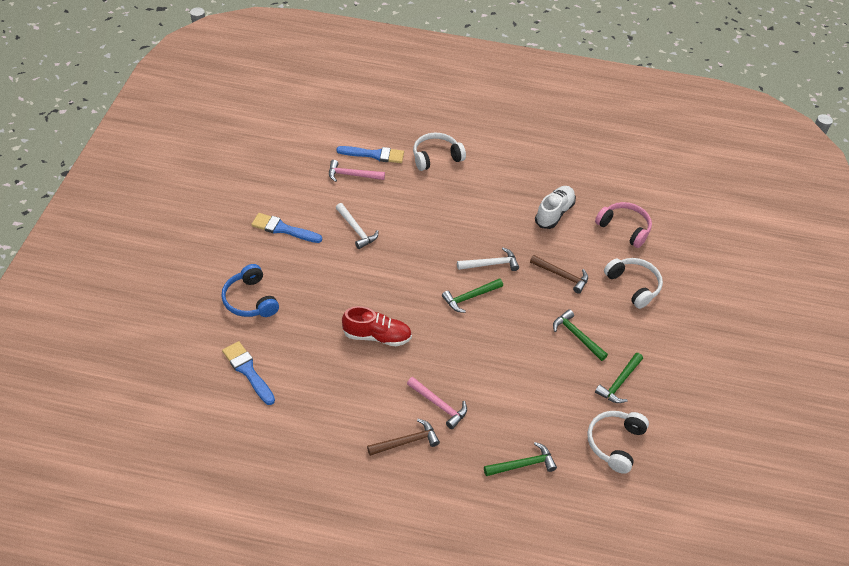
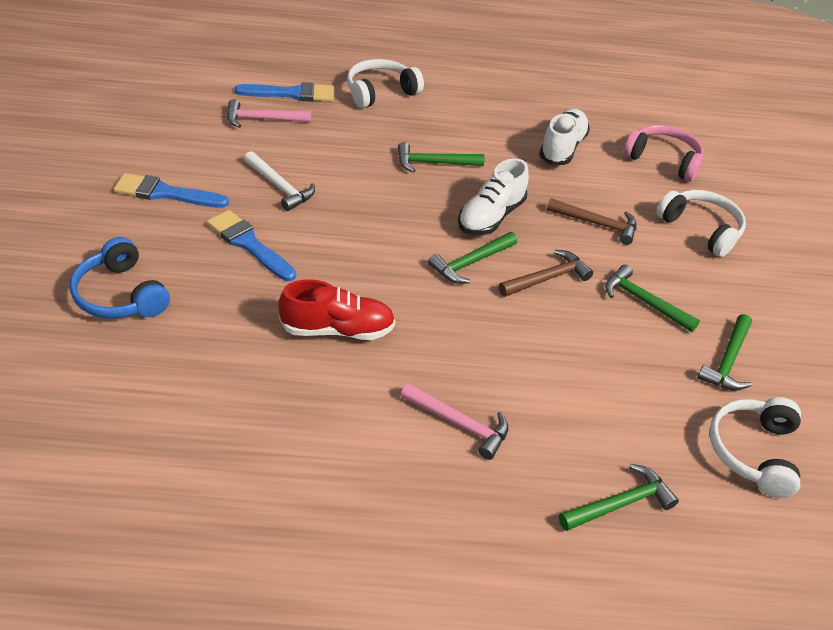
camera: 10 degrees left, 5 degrees down
blue brush [222,341,275,405] -> blue brush moved to [207,210,296,281]
brown hammer [367,419,440,456] -> brown hammer moved to [499,250,593,297]
white hammer [457,248,519,271] -> white shoe [458,158,529,235]
none -> green hammer [398,142,485,173]

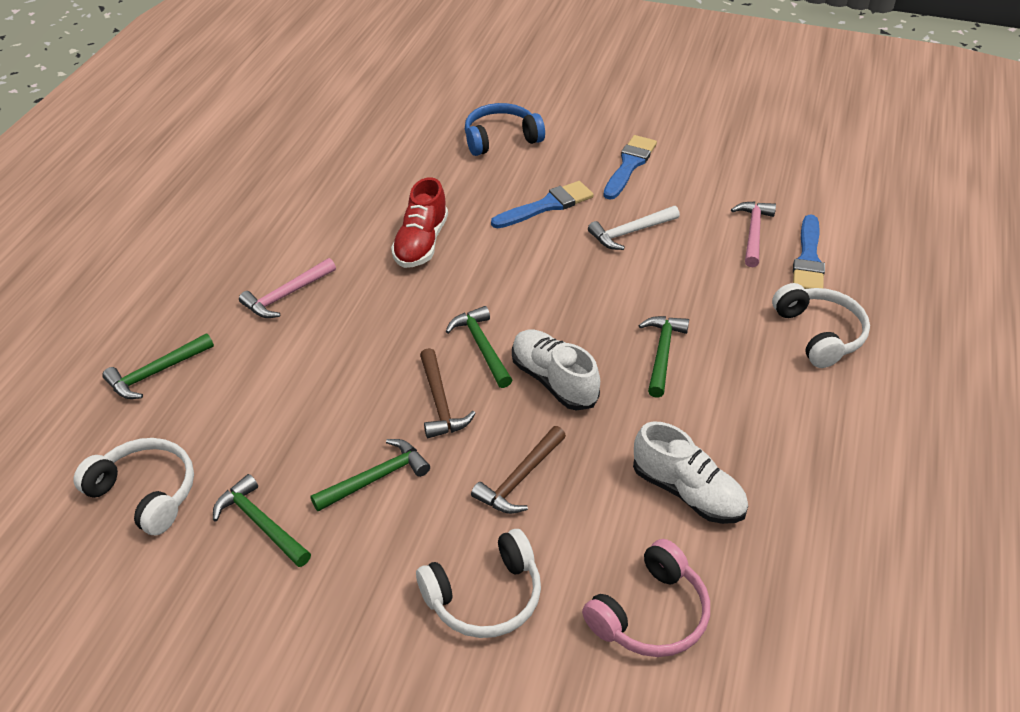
camera: 110 degrees right, 0 degrees up
green hammer [559,464,679,531] -> green hammer turned 60 degrees clockwise [102,333,214,399]

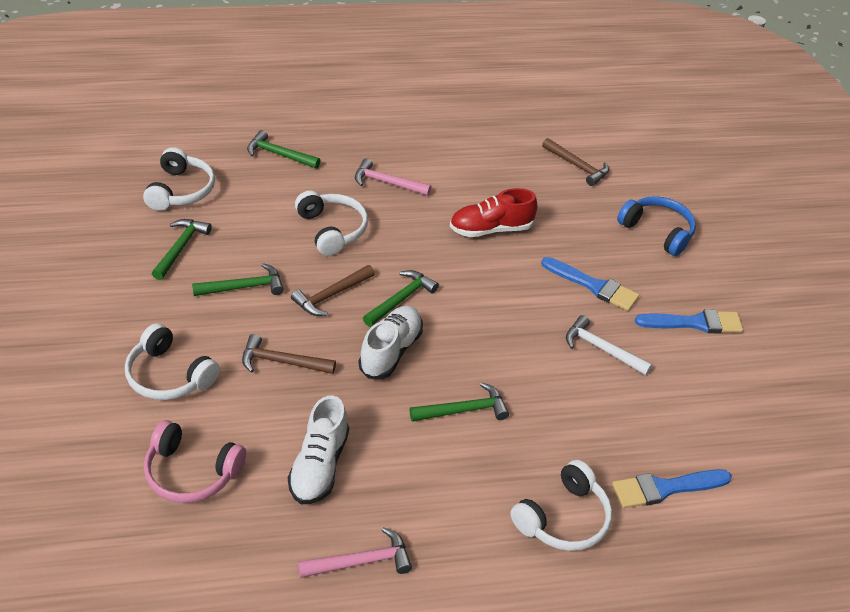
camera: 60 degrees right, 0 degrees up
green hammer [311,439,430,512] -> green hammer turned 45 degrees counterclockwise [192,263,284,296]
pink hammer [731,201,776,267] -> pink hammer moved to [298,527,412,578]
none -> white headphones [295,191,368,256]
none -> brown hammer [542,138,609,186]

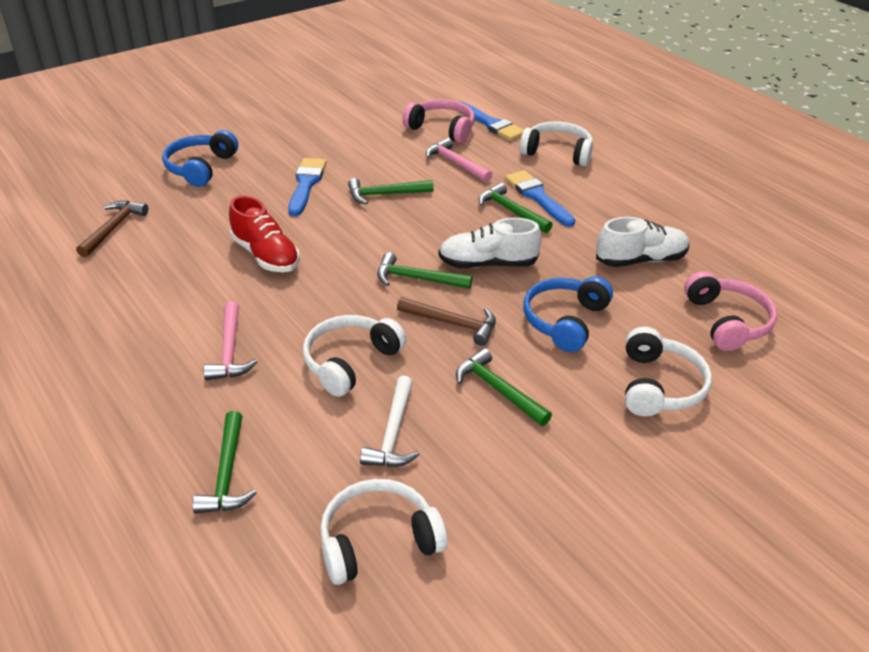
camera: 115 degrees left, 5 degrees down
green hammer [152,219,212,280] -> green hammer moved to [348,178,434,204]
brown hammer [242,334,336,374] -> blue headphones [523,276,613,352]
pink hammer [298,527,412,578] -> pink hammer moved to [426,138,492,182]
white hammer [566,315,652,375] -> white hammer moved to [360,375,420,467]
blue brush [635,309,743,334] -> blue brush moved to [505,170,575,227]
none -> pink headphones [402,99,475,143]

